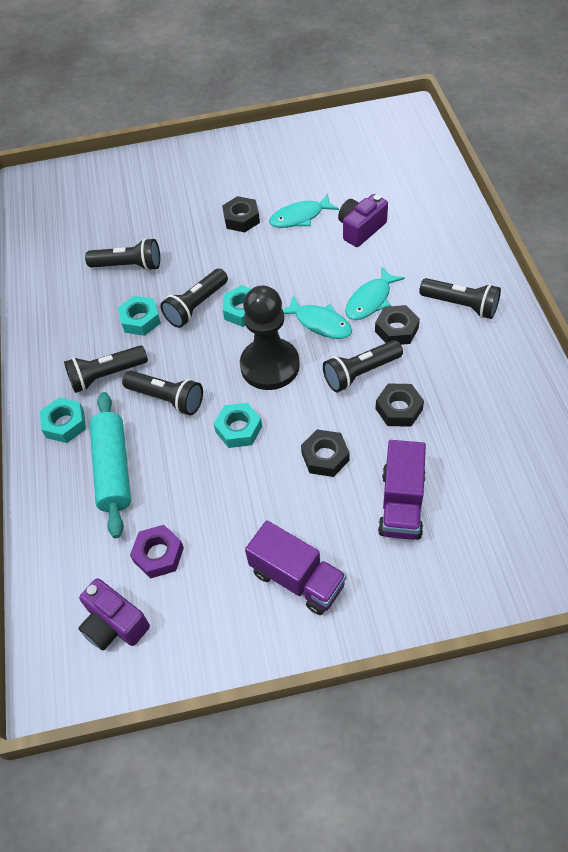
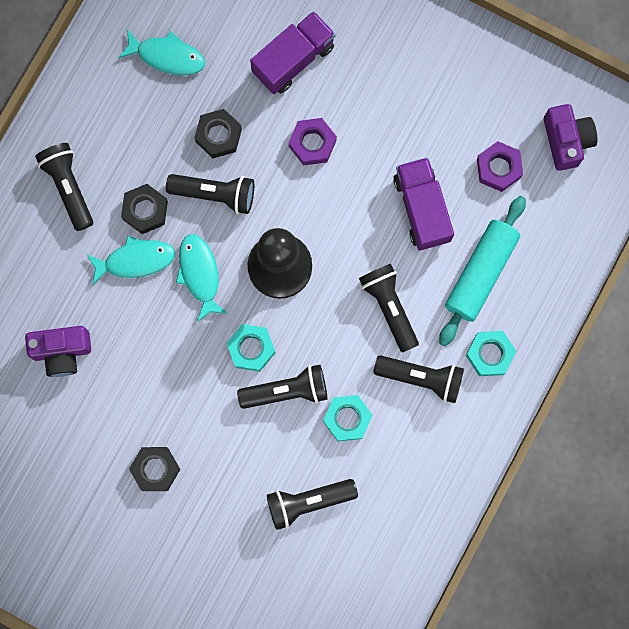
camera: 145 degrees left, 25 degrees up
black flashlight [85,238,160,271] -> black flashlight turned 60 degrees counterclockwise [267,479,358,530]
turquoise nut [214,403,262,448] -> none
purple truck [245,520,347,615] -> purple truck moved to [393,157,454,251]
turquoise fish [269,193,339,228] -> turquoise fish moved to [118,29,205,75]
black nut [301,429,350,477] -> purple nut [289,118,337,165]

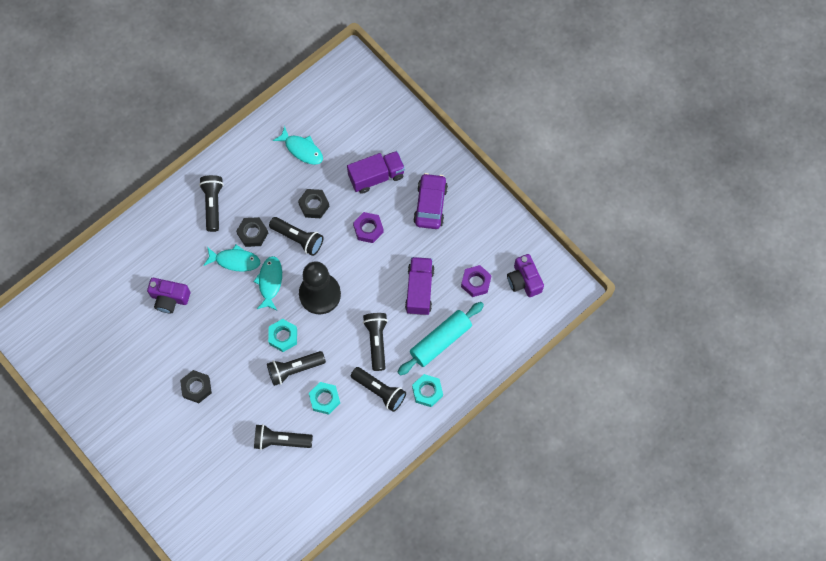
camera: 20 degrees right, 10 degrees down
black flashlight [237,365,327,409] -> black flashlight turned 150 degrees clockwise [267,351,326,386]
purple camera [544,104,597,171] -> purple camera turned 150 degrees clockwise [507,254,544,297]
none -> purple car [413,173,448,229]

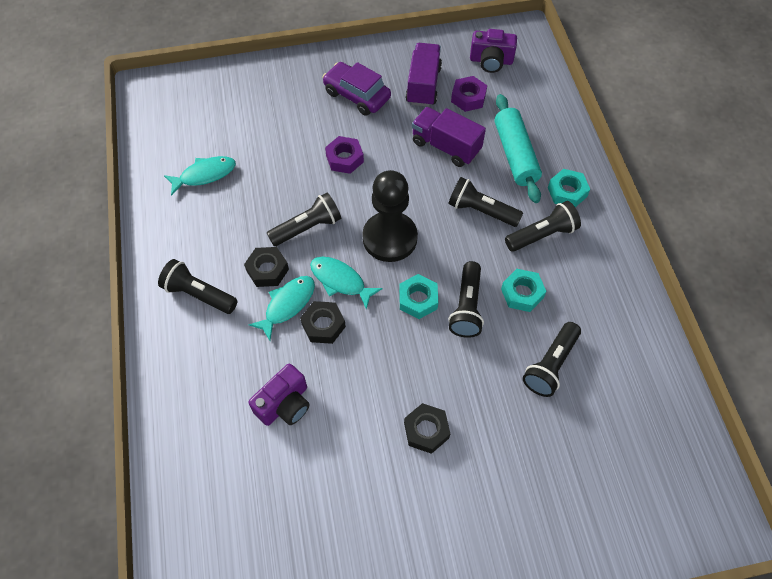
camera: 60 degrees left, 10 degrees down
black nut [298,189,330,218] -> black nut moved to [300,301,346,344]
purple truck [347,151,405,194] -> purple truck moved to [406,43,442,107]

